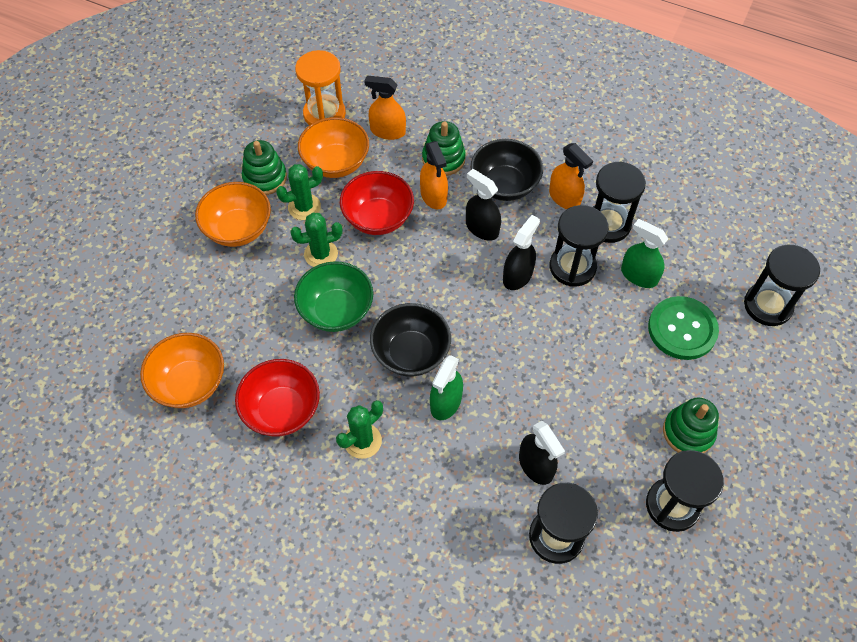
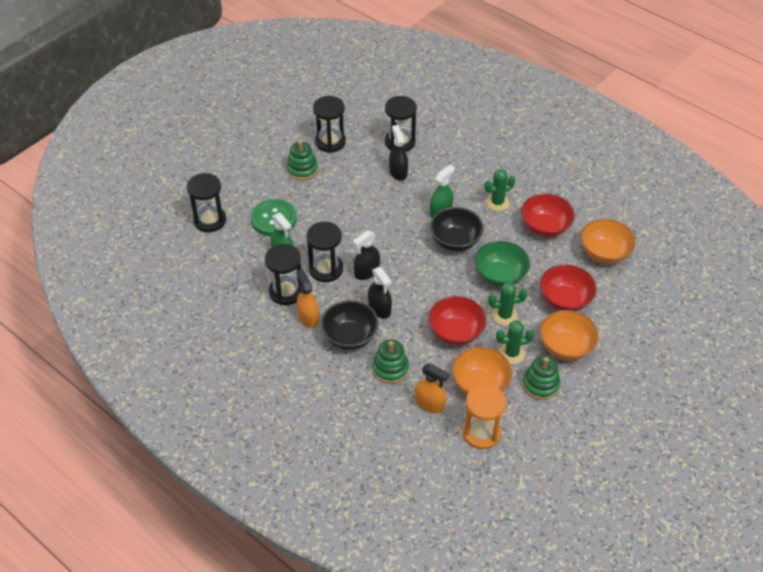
camera: 165 degrees left, 10 degrees down
orange spray bottle [420,141,448,209] -> none
none -> red bowl [540,264,597,311]

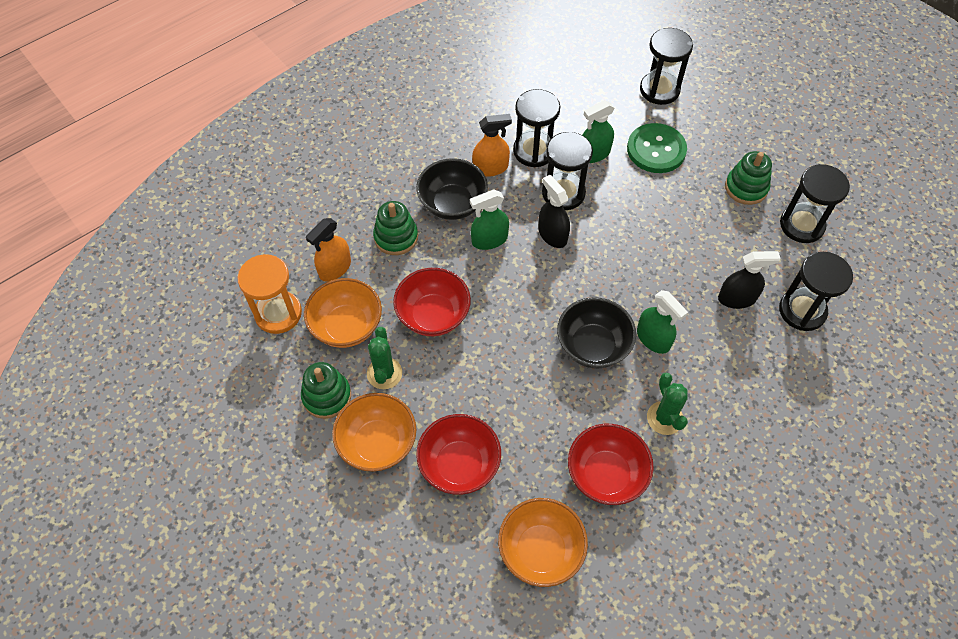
camera: 100 degrees right, 10 degrees up
black spray bottle [368,267,392,319] -> green spray bottle [470,190,509,250]
green bowl [474,241,530,287] -> none
green cactus [488,282,527,326] -> none

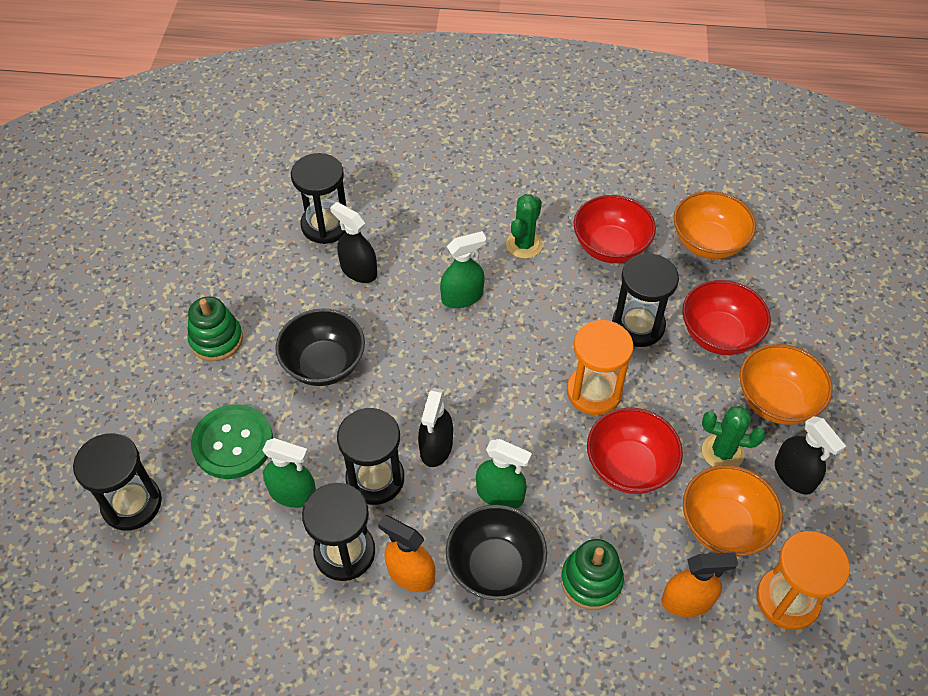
camera: 135 degrees left, 5 degrees down
green stacking toy [301,362,351,419] -> black spray bottle [775,416,846,494]
green cactus [367,327,402,389] -> green cactus turned 60 degrees clockwise [702,406,766,467]
black bowl [557,297,636,368] -> black bowl moved to [275,309,365,386]
green spray bottle [637,290,688,354] -> green spray bottle turned 60 degrees clockwise [440,231,486,308]
black hourglass [780,164,850,243] -> black hourglass moved to [612,253,679,347]
none -> orange hourglass [567,320,634,415]

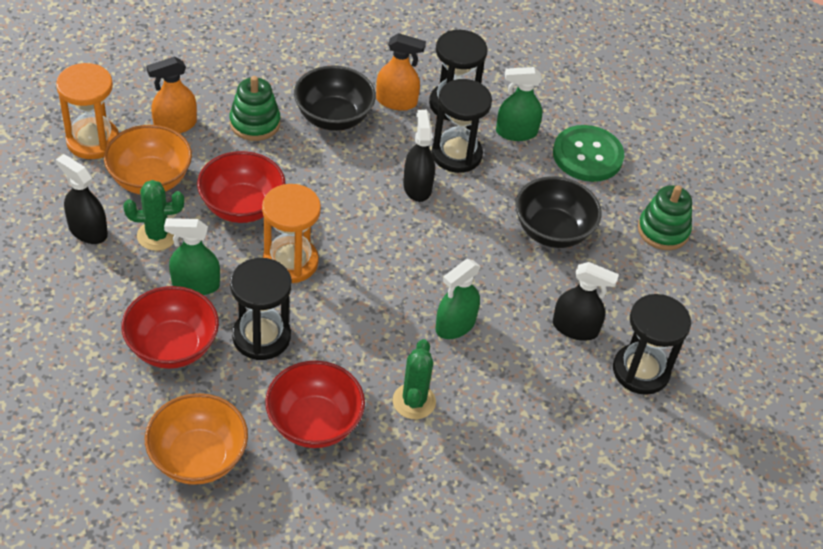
camera: 155 degrees right, 5 degrees down
black hourglass [73,433,162,531] -> none
green spray bottle [476,439,532,508] -> green spray bottle moved to [164,218,220,295]
orange bowl [740,344,833,425] -> none

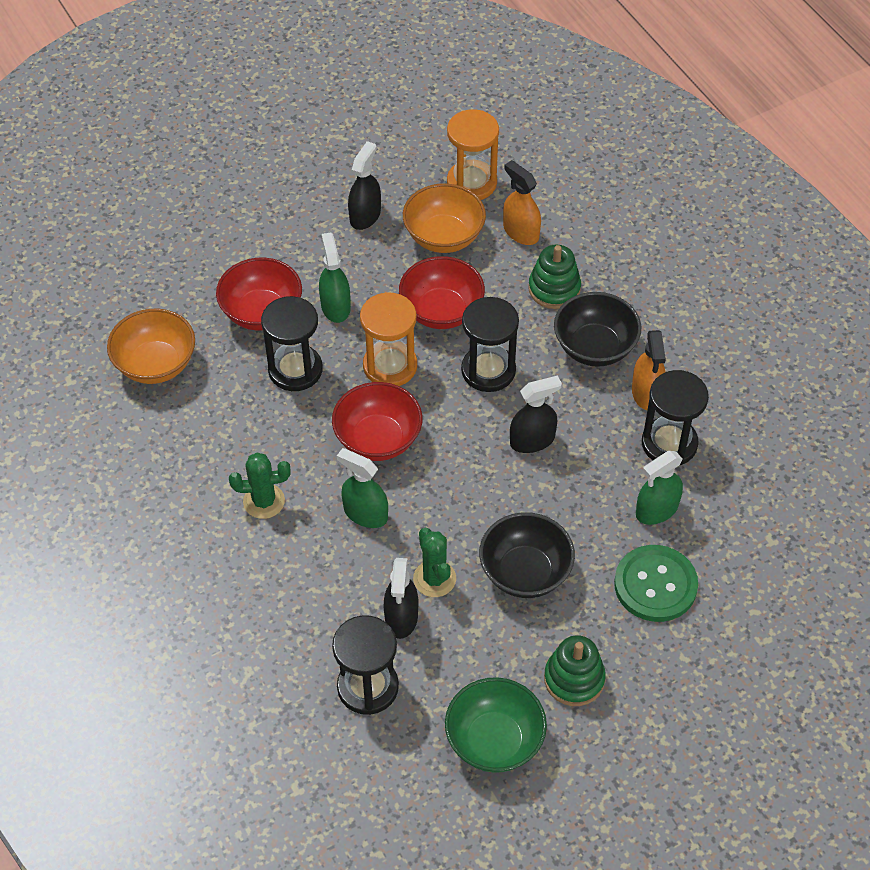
camera: 80 degrees right, 5 degrees up
green cactus [123,180,184,251] -> green cactus moved to [413,528,456,597]
red bowl [265,361,365,448] -> red bowl moved to [332,382,423,461]
black hourglass [431,79,492,173] -> black hourglass moved to [461,297,519,392]
green spray bottle [496,67,543,141] -> green spray bottle turned 105 degrees counterclockwise [636,451,683,525]
none -> green bowl [445,677,547,773]

